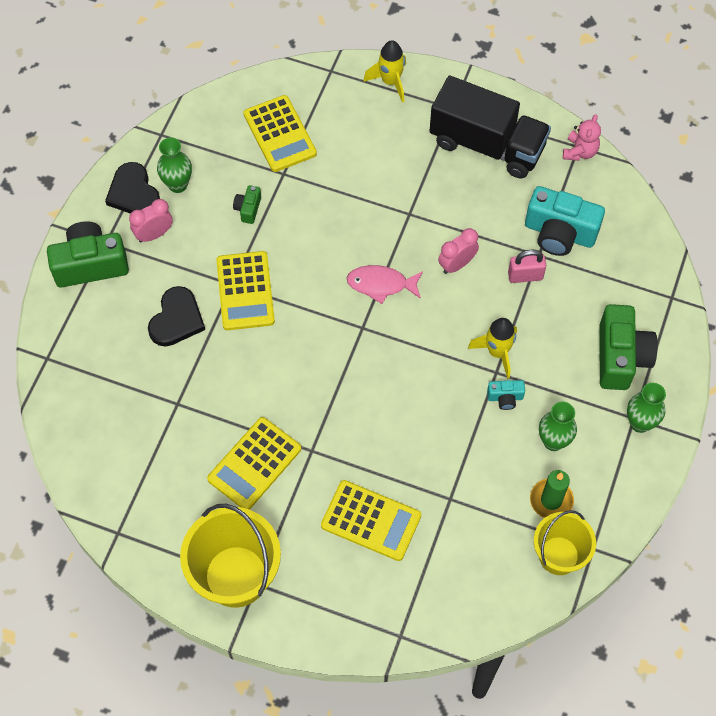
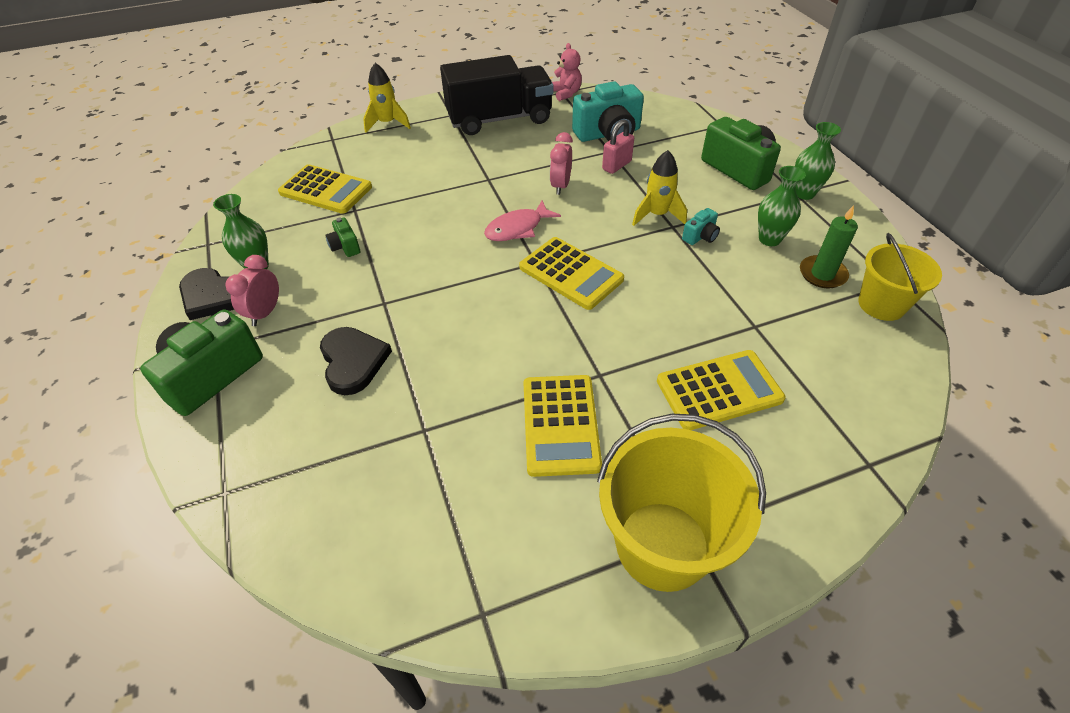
camera: 40 degrees left, 15 degrees down
yellow calculator [217,251,275,330] -> yellow calculator moved to [519,237,624,310]

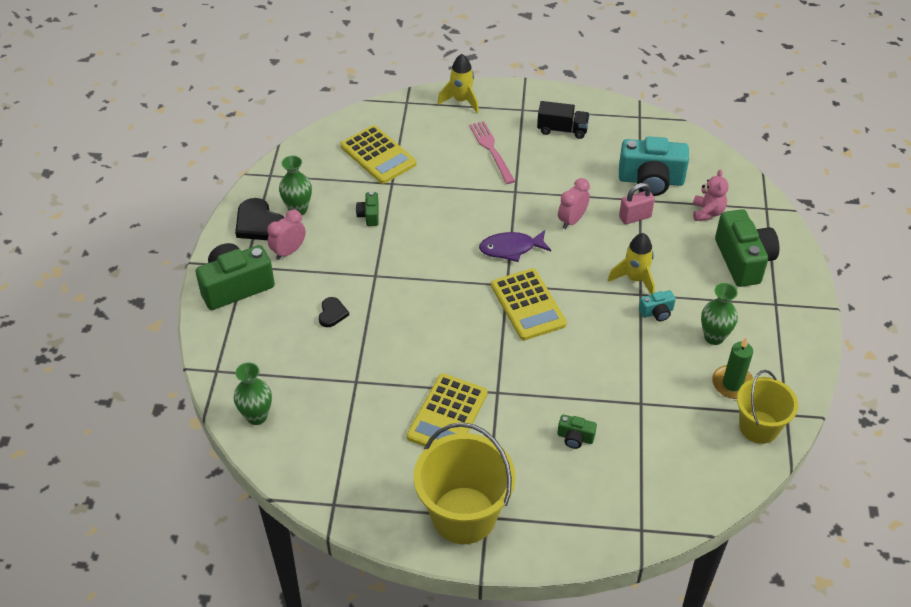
camera: 25 degrees right, 0 degrees up
black heart [320,327,392,395] -> black heart [319,297,349,327], size x0.57
black truck [440,55,554,135] -> black truck [537,101,590,139], size x0.50
pink fish [484,200,561,241] -> purple fish [479,230,551,262]
pink teddy bear [552,43,582,101] -> pink teddy bear moved to [693,169,729,221]
yellow calculator [657,350,786,430] -> green camera [557,414,597,449]
green vase [795,122,841,200] -> green vase moved to [234,363,272,425]
none -> pink fork [469,121,515,184]

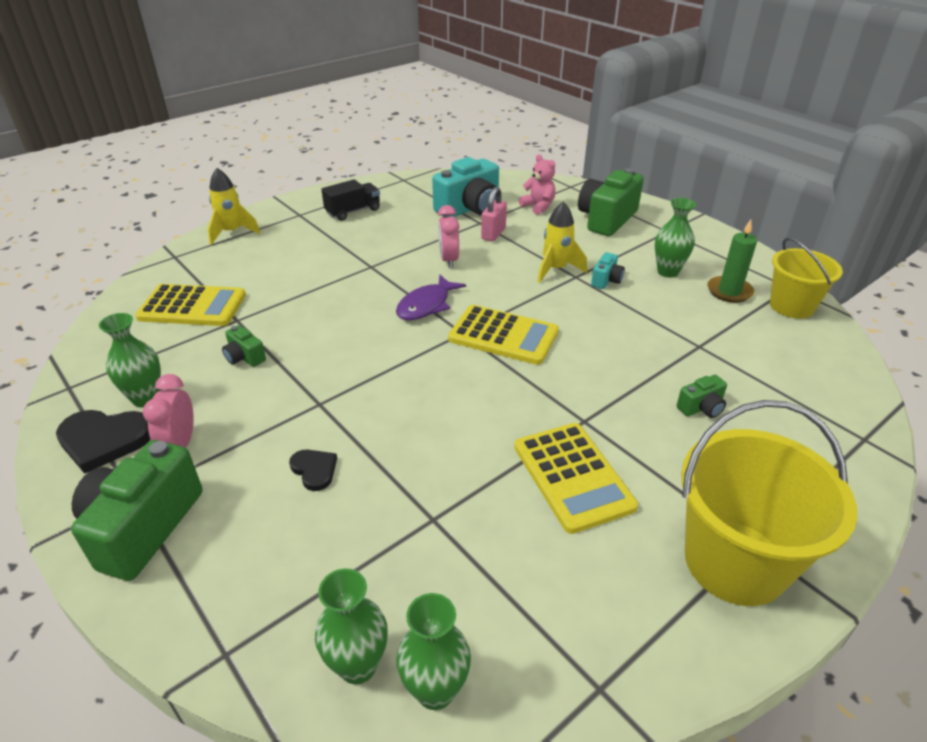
camera: 45 degrees left, 10 degrees down
pink fork [469,121,515,184] -> none
green camera [715,209,779,287] -> green camera turned 90 degrees counterclockwise [578,168,644,236]
none -> green vase [396,593,471,710]

